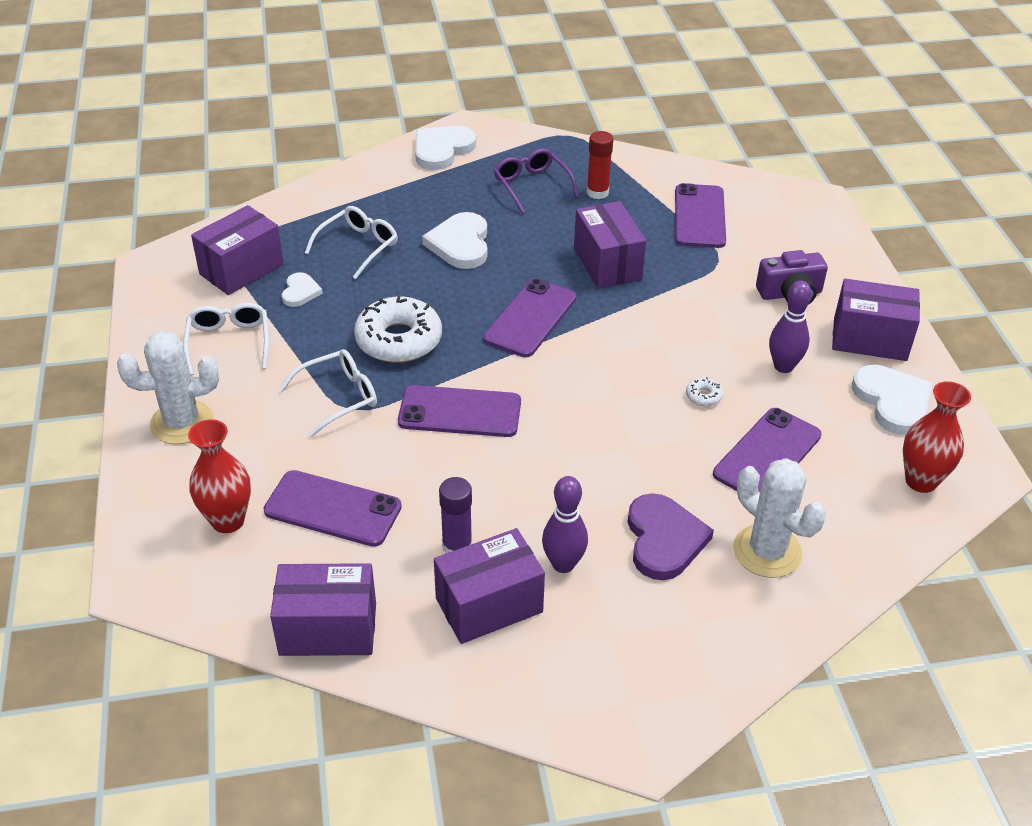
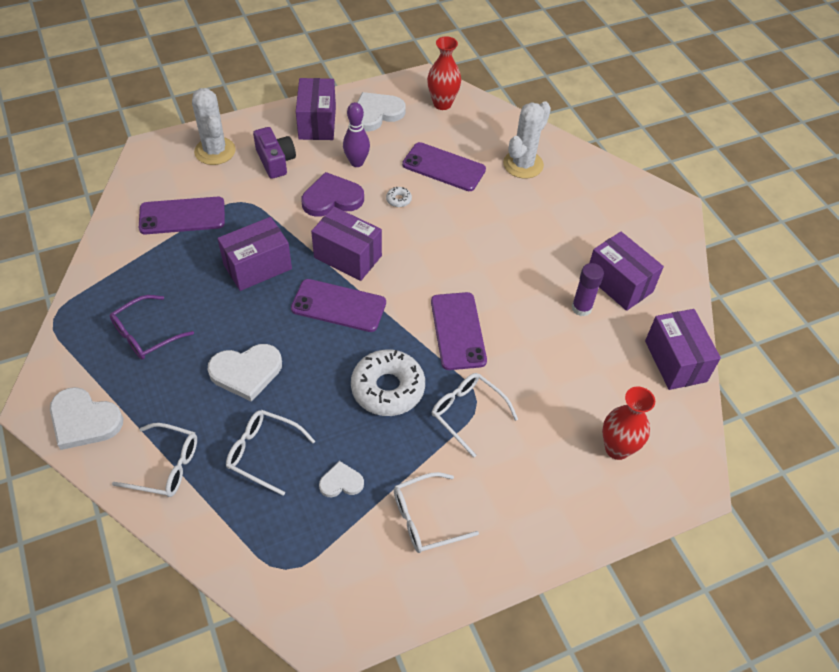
camera: 105 degrees left, 10 degrees up
white cactus [117,331,219,444] -> white cactus moved to [192,88,236,165]
purple box [191,205,284,295] -> purple box moved to [311,207,382,281]
purple phone [264,470,402,547] -> none
purple bowling pin [542,476,588,573] -> none
red glue stick [587,131,613,199] -> none
purple heart [628,493,714,580] -> purple heart moved to [302,172,364,217]
none -> white glasses [112,423,197,497]

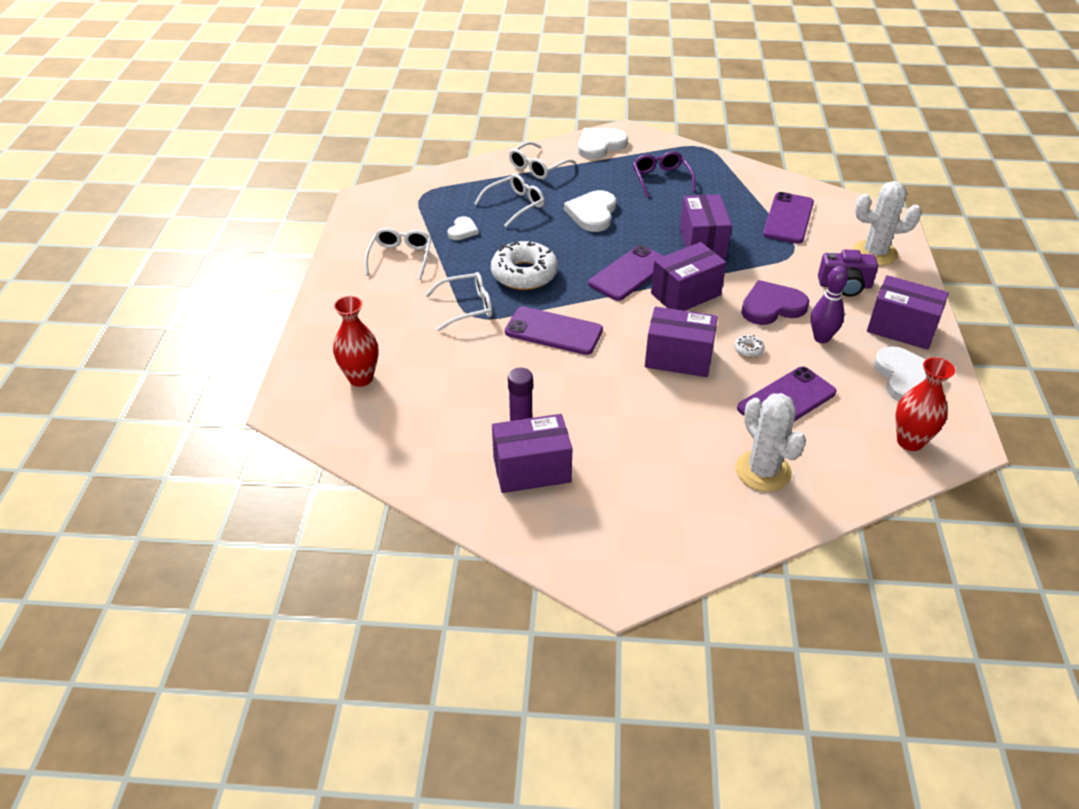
camera: 120 degrees right, 10 degrees down
purple heart [302,172,364,217] -> purple heart turned 120 degrees counterclockwise [741,280,809,325]
purple box [645,309,721,390] -> purple box moved to [645,307,718,377]

